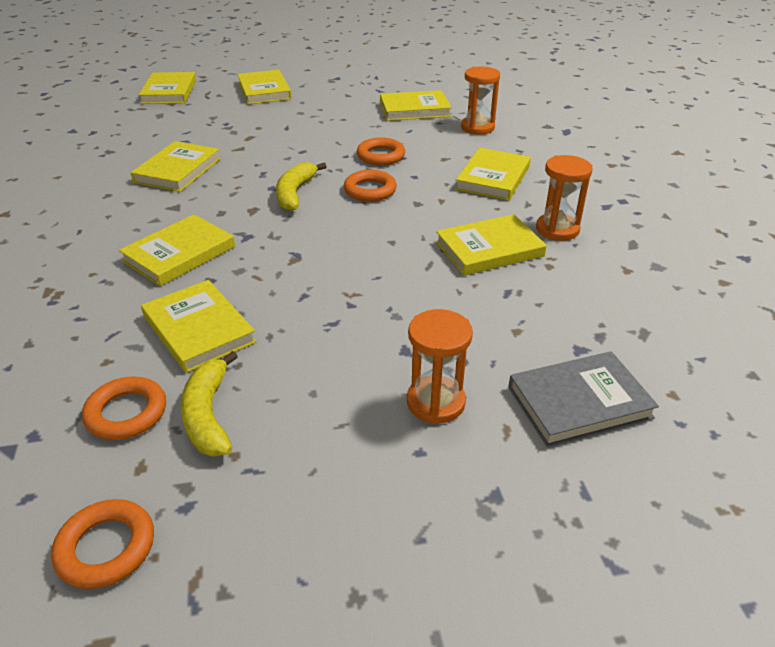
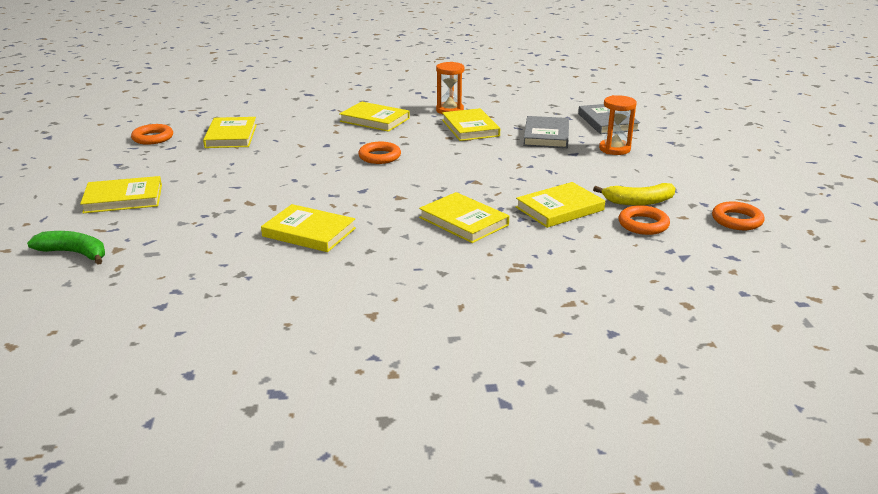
camera: 85 degrees left, 10 degrees down
yellow book [139,72,196,104] -> green banana [27,231,105,265]
yellow banana [276,162,327,211] -> none
orange ring [356,137,405,165] -> orange ring moved to [131,124,173,145]
orange hourglass [461,66,500,135] -> none
none -> grey book [523,116,569,148]

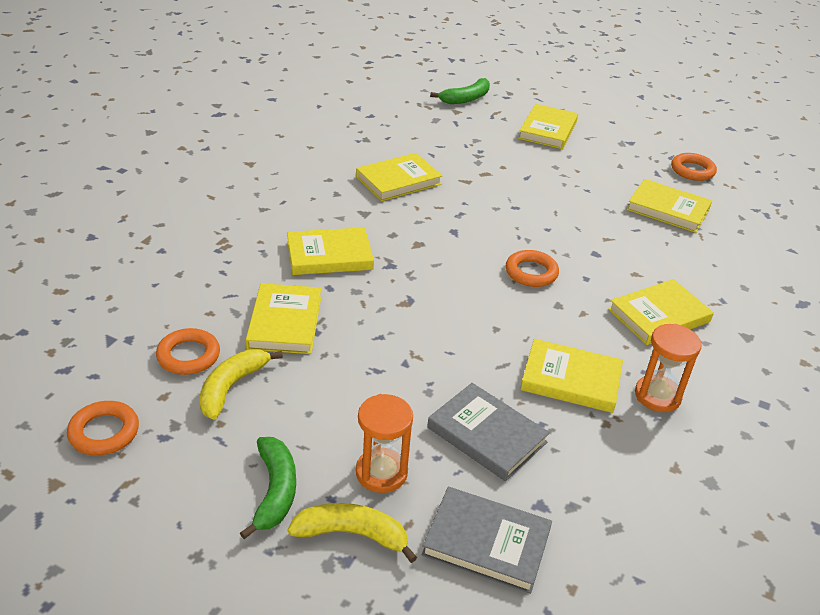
camera: 120 degrees right, 10 degrees up
none -> green banana [240,437,296,539]
none -> yellow banana [288,503,417,563]

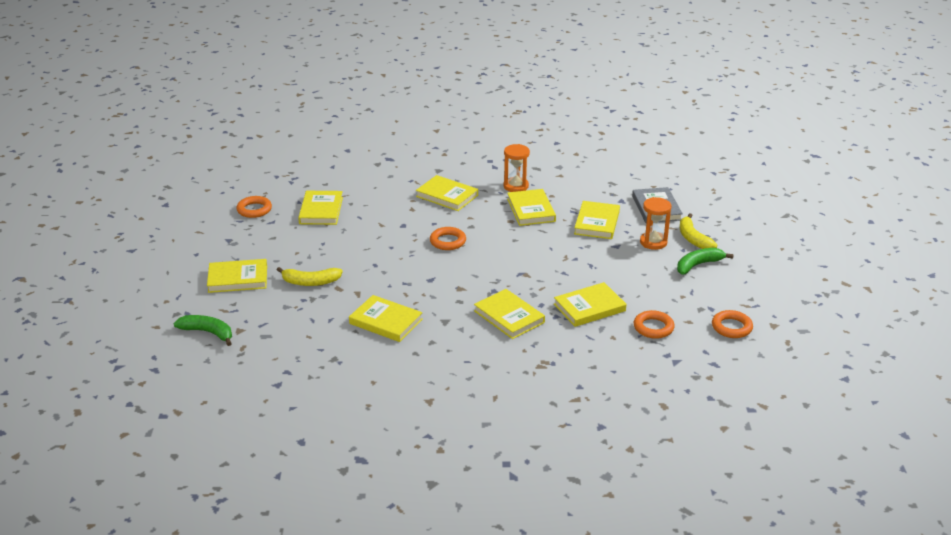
camera: 115 degrees left, 5 degrees down
yellow banana [199,349,283,420] -> yellow banana moved to [277,267,343,286]
grey book [427,383,550,482] -> yellow book [574,201,620,239]

